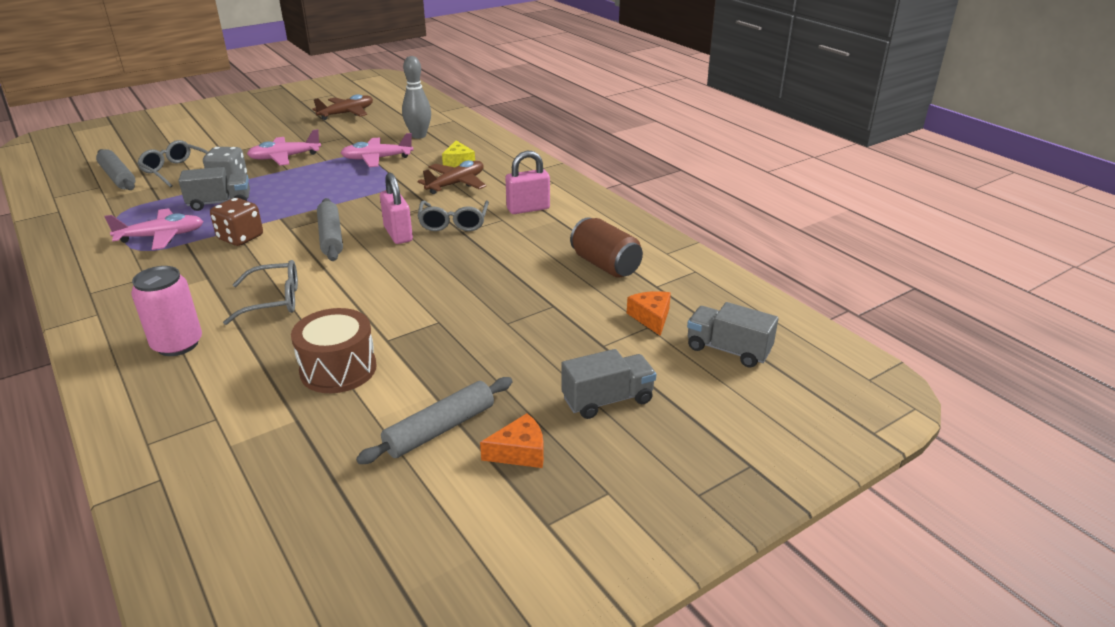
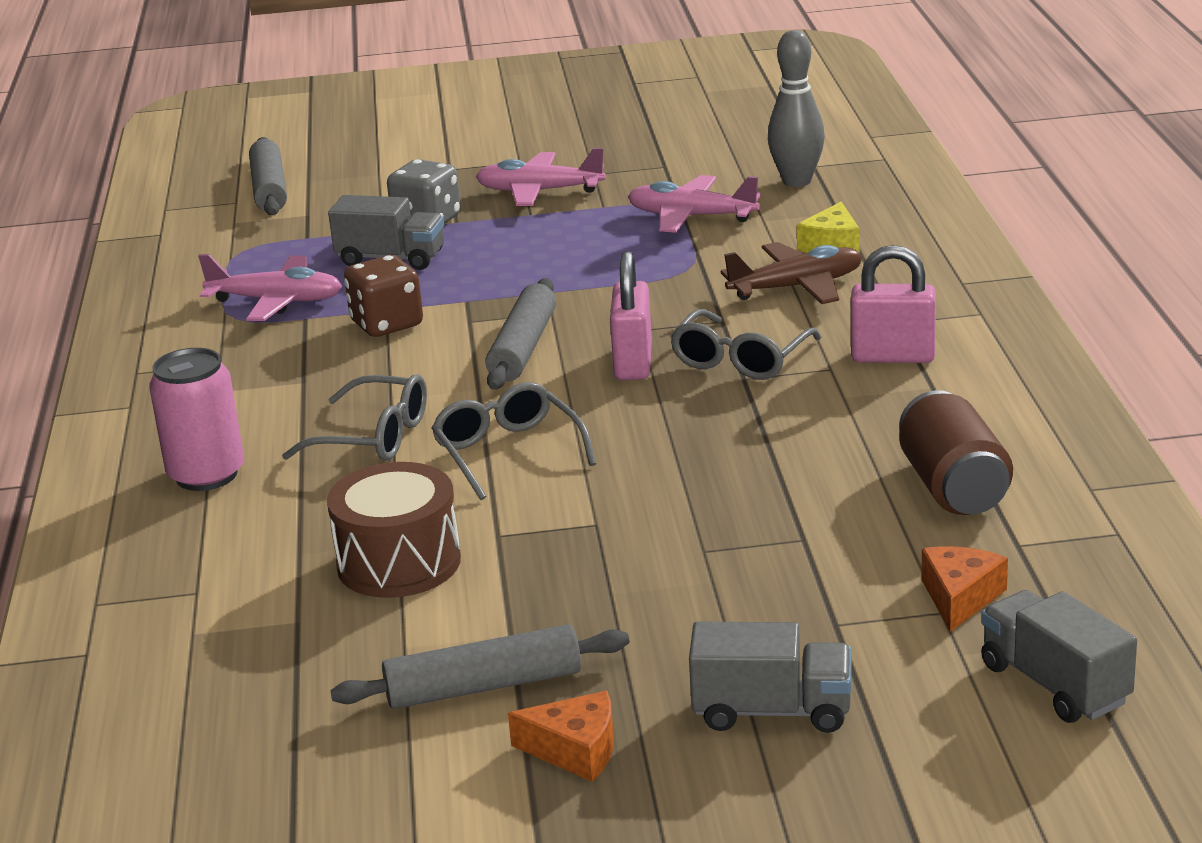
camera: 30 degrees right, 5 degrees down
grey glasses [137,140,208,188] -> grey glasses moved to [431,382,596,500]
brown plane [312,94,373,120] -> none

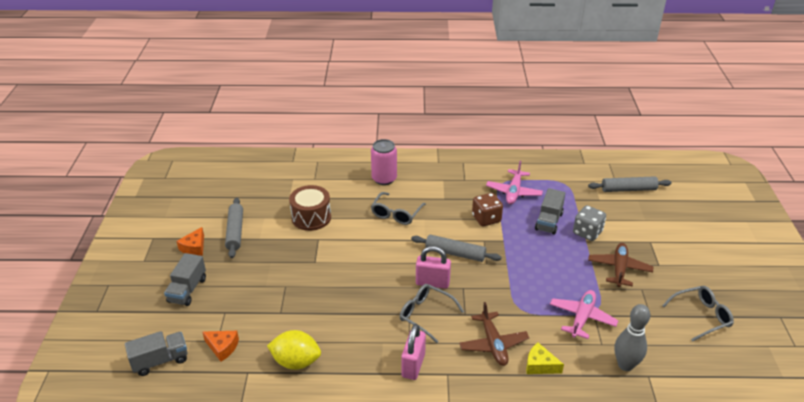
camera: 95 degrees right, 10 degrees up
grey glasses [431,382,596,500] -> grey glasses moved to [662,286,734,342]
pink plane [476,148,606,206] -> brown plane [588,243,653,287]
brown can [899,390,1013,515] -> yellow lemon [267,330,321,370]

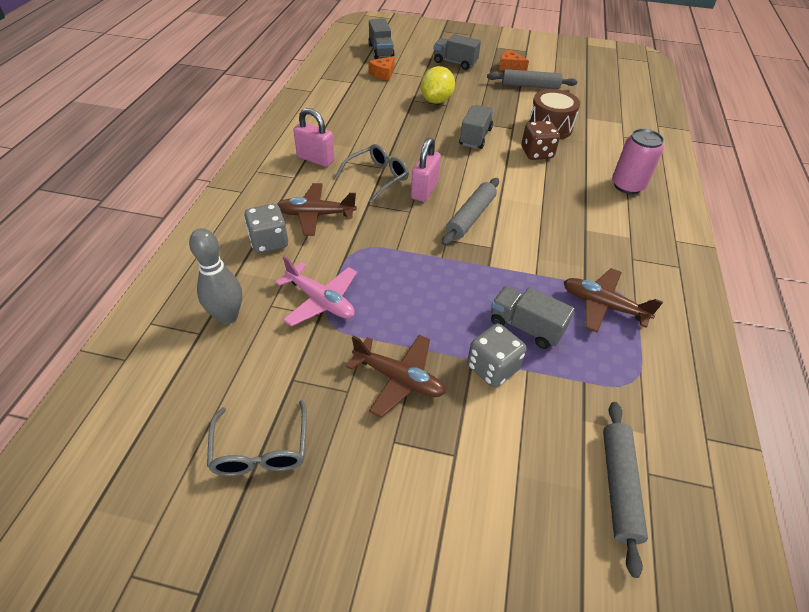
camera: 100 degrees right, 10 degrees up
yellow lemon [267,330,321,370] -> yellow lemon moved to [421,66,455,104]
grey glasses [371,192,426,225] -> none
brown dice [472,193,503,226] -> brown dice moved to [522,121,560,160]
pink plane [486,161,543,204] -> brown plane [564,268,663,333]
yellow cheese [526,343,564,374] -> grey dice [244,204,288,253]
none -> grey truck [459,105,494,149]

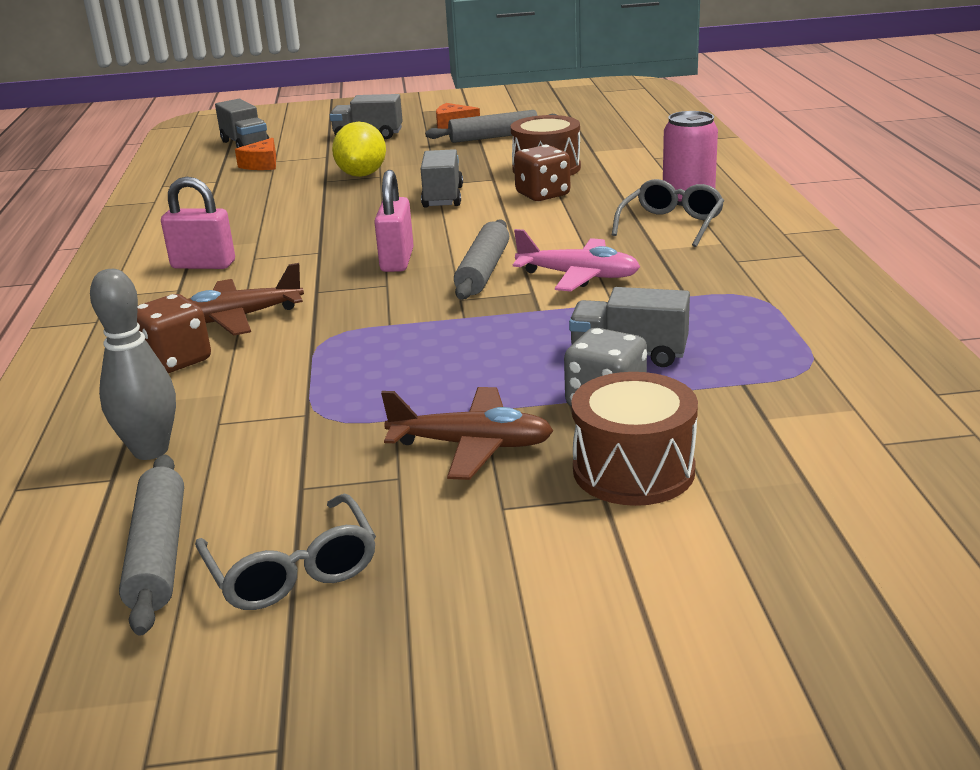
camera: 15 degrees left, 20 degrees down
grey dice [244,204,288,253] -> brown dice [137,294,211,373]
pink plane [275,256,357,326] -> pink plane moved to [513,229,640,291]
grey glasses [335,144,409,203] -> grey glasses moved to [612,179,724,247]
brown plane [564,268,663,333] -> none
grey rolling pin [603,402,648,578] -> grey rolling pin moved to [119,455,184,635]
none -> brown drum [571,372,698,506]

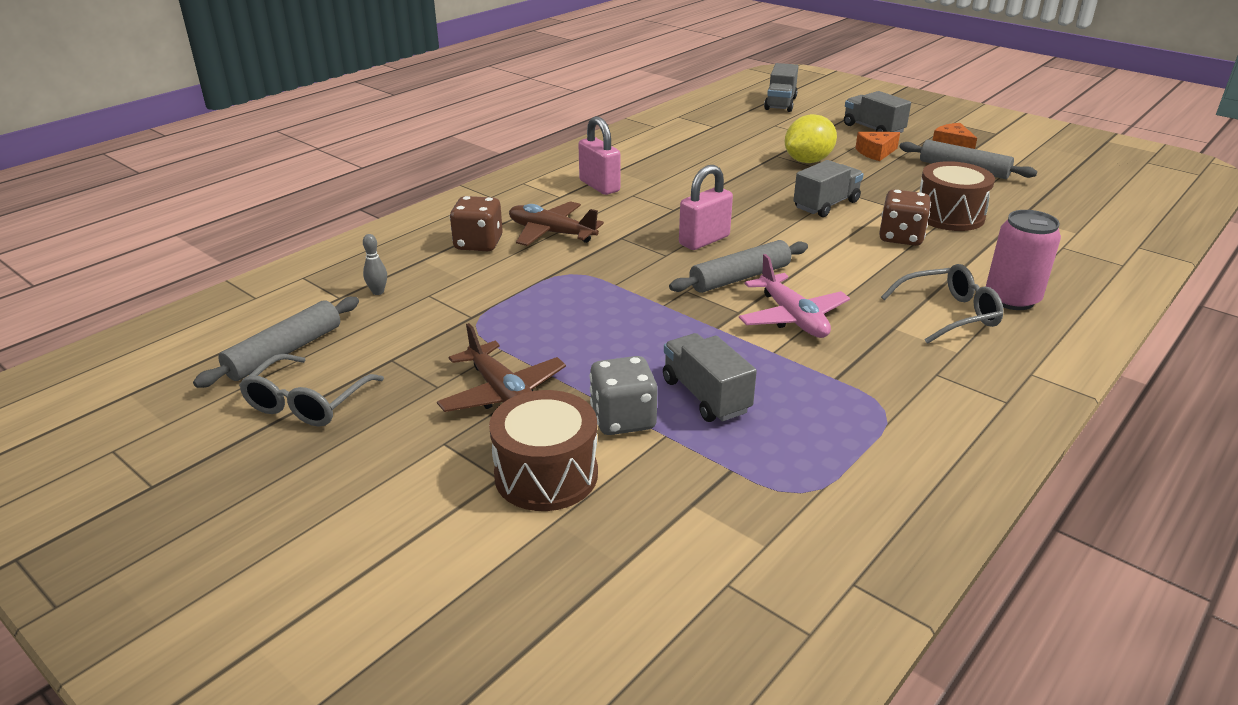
camera: 45 degrees right, 5 degrees up
grey bowling pin [90,269,176,460] -> grey bowling pin [363,234,387,295], size x0.47
orange cheese [235,138,276,170] -> orange cheese moved to [855,132,900,161]

